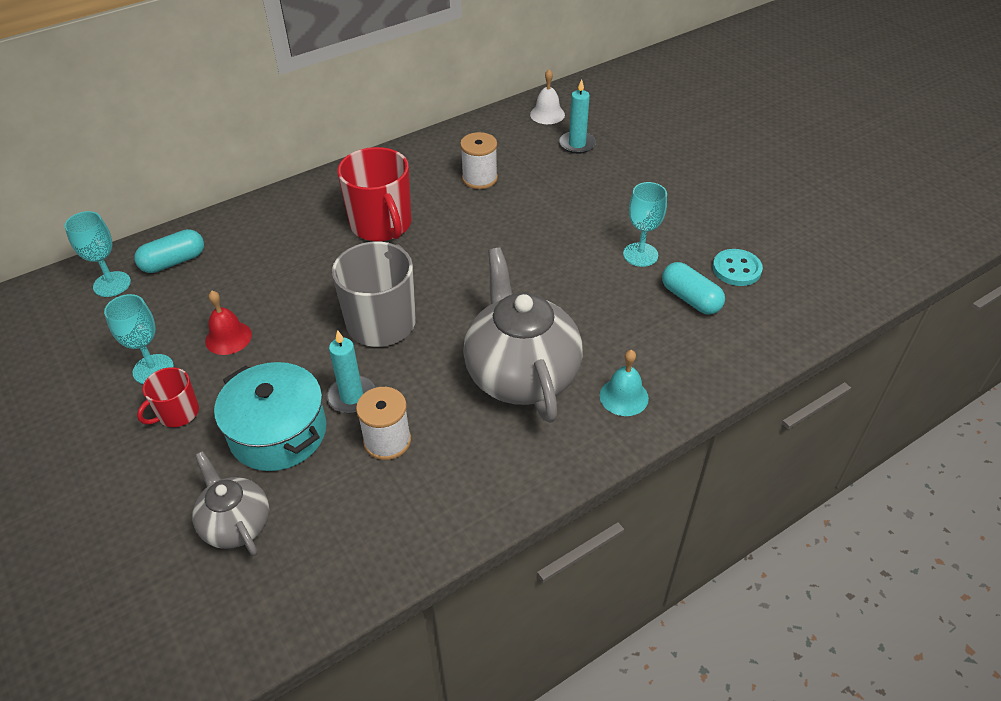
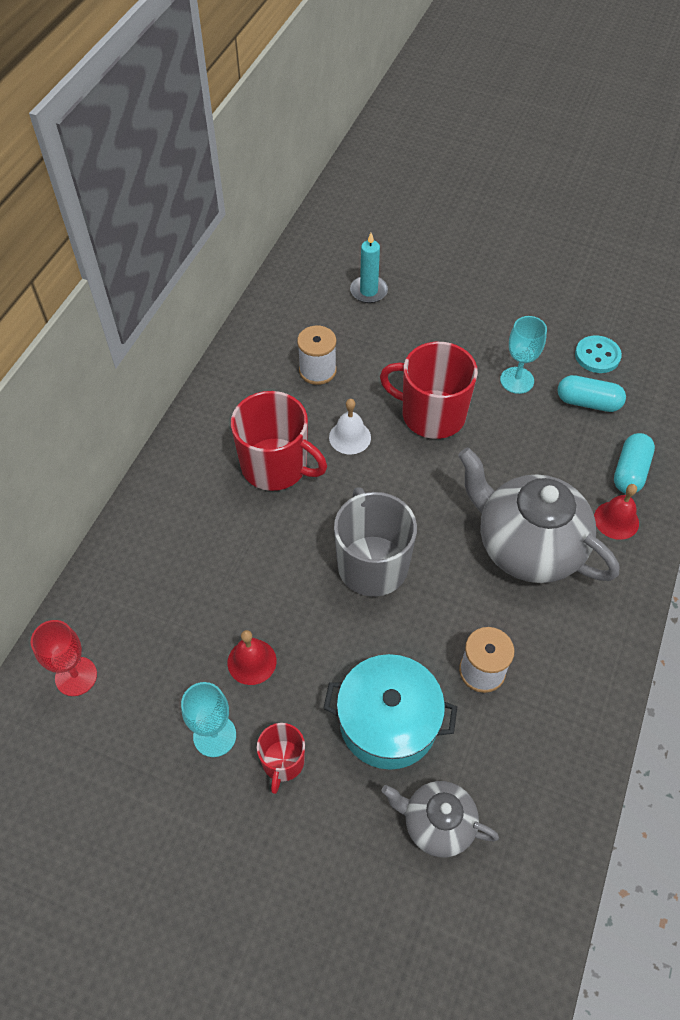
camera: 35 degrees left, 10 degrees up
turquoise goblet [64,211,131,297] -> red goblet [31,620,97,696]
turquoise capsule [134,229,204,273] -> turquoise capsule moved to [614,433,655,493]
turquoise candle [327,330,375,413] -> none
white bell [530,69,565,124] -> white bell moved to [329,399,371,455]
turquoise bell [600,350,649,416] -> red bell [594,484,639,540]
none -> red mug [380,342,478,439]

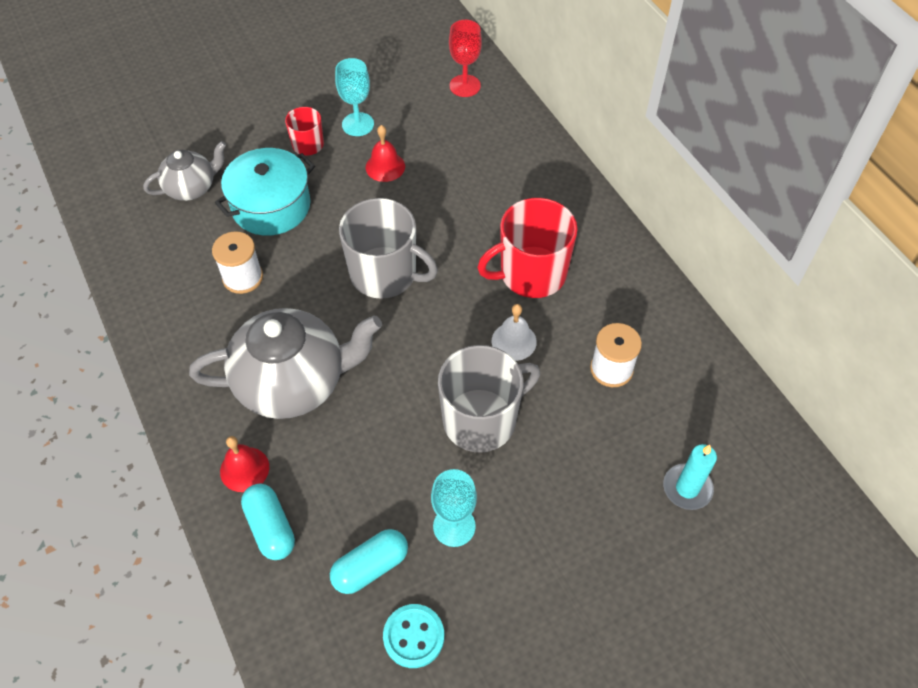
camera: 130 degrees right, 0 degrees up
red mug [380,342,478,439] -> grey mug [438,345,540,453]

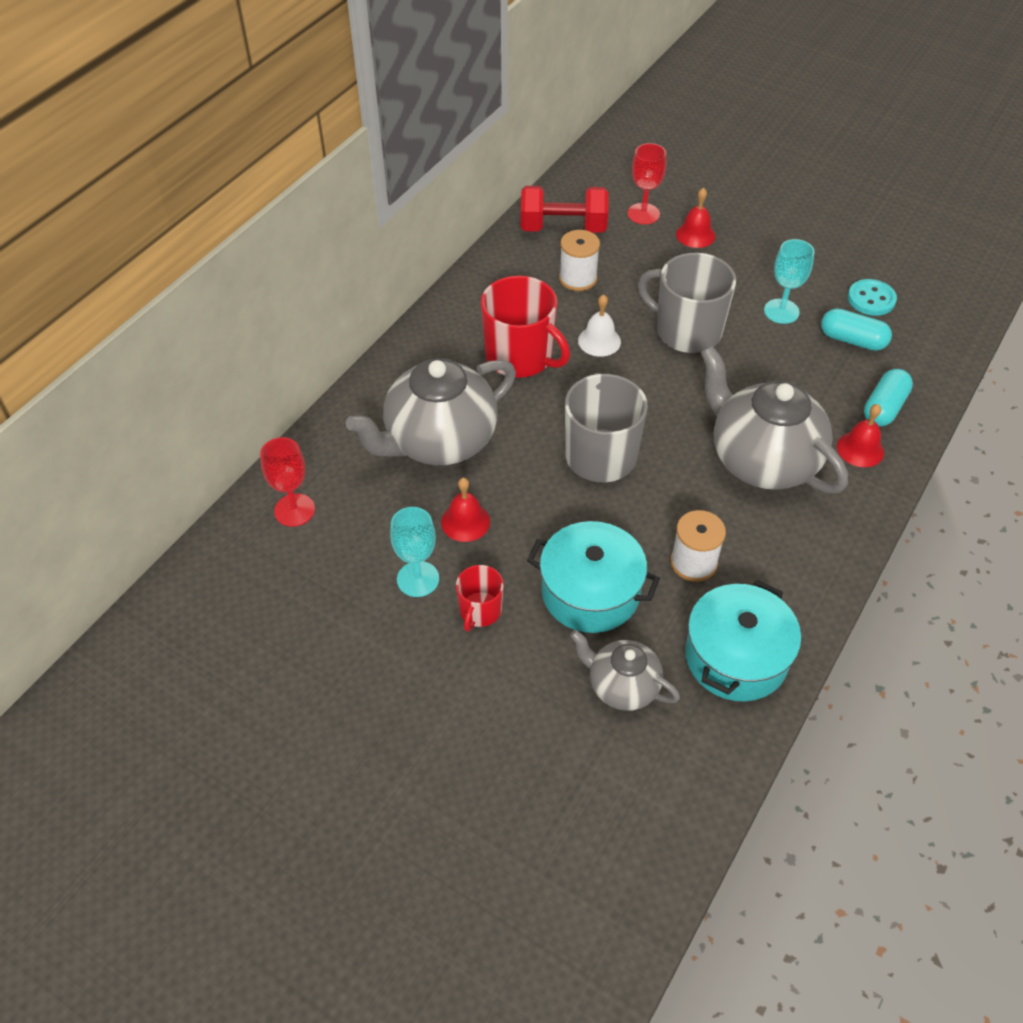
camera: 120 degrees left, 5 degrees down
turquoise candle [663,444,717,510] -> red goblet [627,143,666,225]
none -> grey teapot [346,358,516,465]
none -> red dumbbell [521,186,609,233]
none -> red bell [676,188,716,248]
none -> turquoise pot [685,580,801,701]

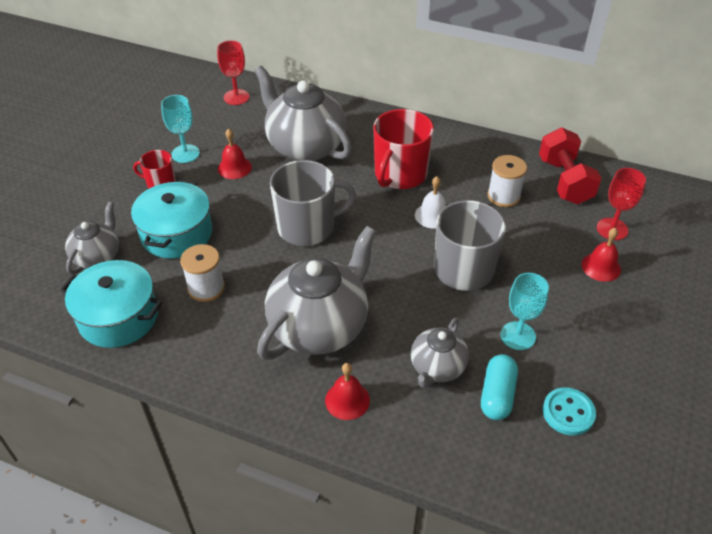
camera: 80 degrees right, 5 degrees down
turquoise capsule [864,369,913,426] -> none
none -> grey teapot [411,318,469,388]

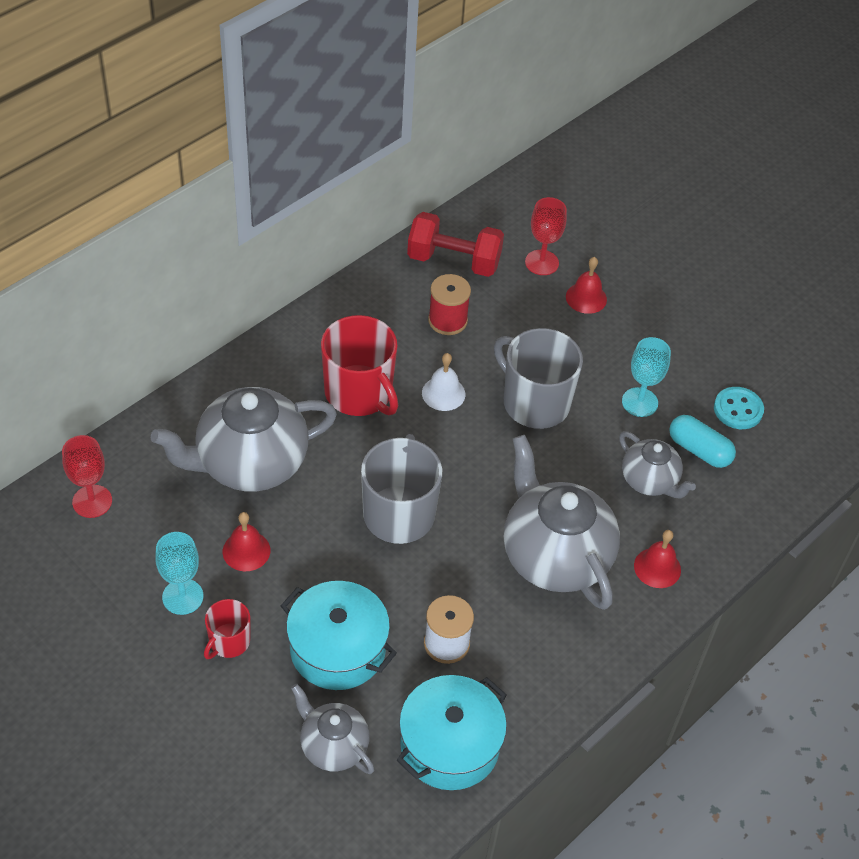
camera: 70 degrees left, 5 degrees up
white spool [487,155,527,207] -> red spool [428,274,471,335]

